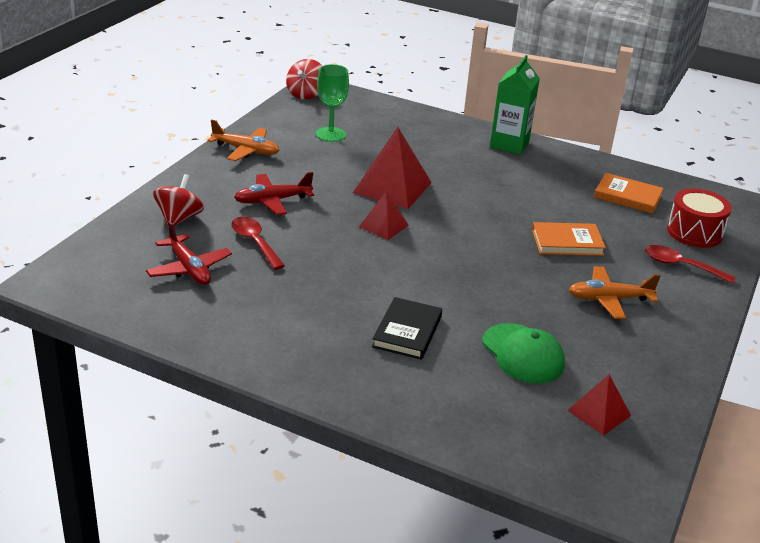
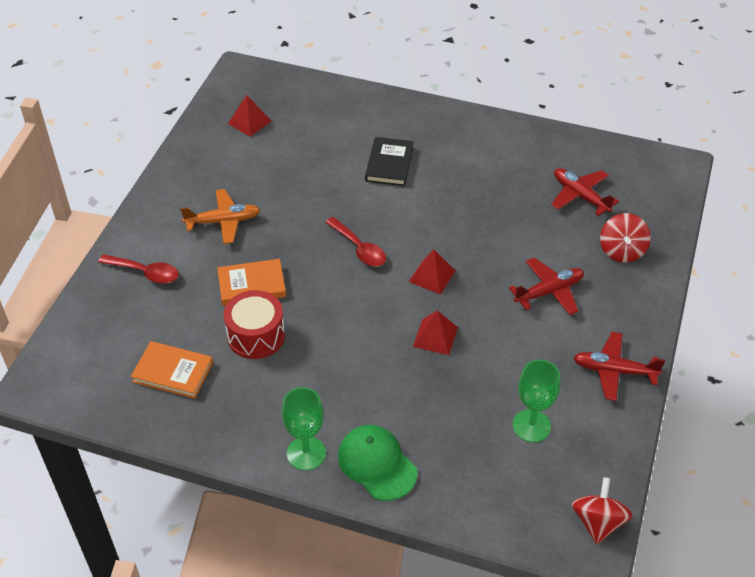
camera: 175 degrees right, 15 degrees up
orange plane [207,119,280,161] -> red plane [574,332,665,401]
red spoon [231,217,285,270] -> red spoon moved to [325,217,386,267]
red pyramid [353,127,432,209] -> red pyramid [413,310,458,355], size x0.57
green cap [482,323,565,384] -> green cap moved to [338,425,417,501]
green carton [490,55,540,155] -> green goblet [282,387,326,470]
red drum [667,189,732,248] -> red drum moved to [224,290,285,359]

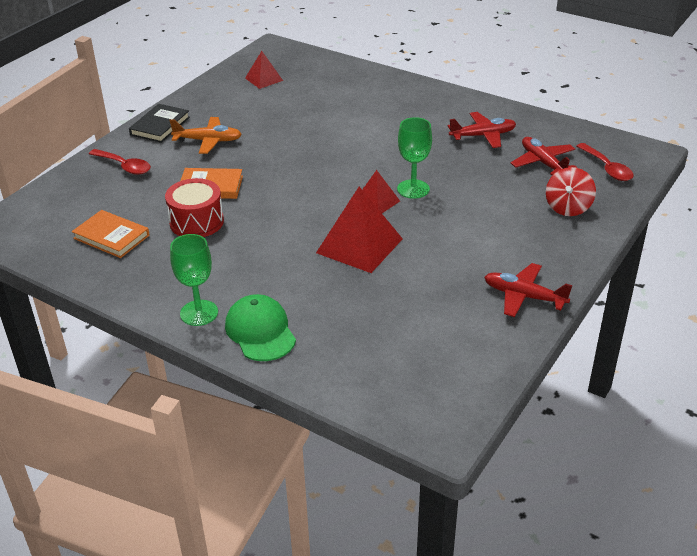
camera: 15 degrees right, 10 degrees down
red spoon [325,217,386,267] -> red spoon moved to [576,143,634,181]
black book [365,137,414,186] -> black book moved to [129,104,190,143]
red pyramid [413,310,458,355] -> red pyramid [316,187,403,273], size x1.77
red plane [509,258,584,315] -> red plane moved to [448,112,516,148]
green goblet [512,360,560,442] -> green goblet moved to [397,117,432,199]
red spinning top [572,477,633,544] -> none

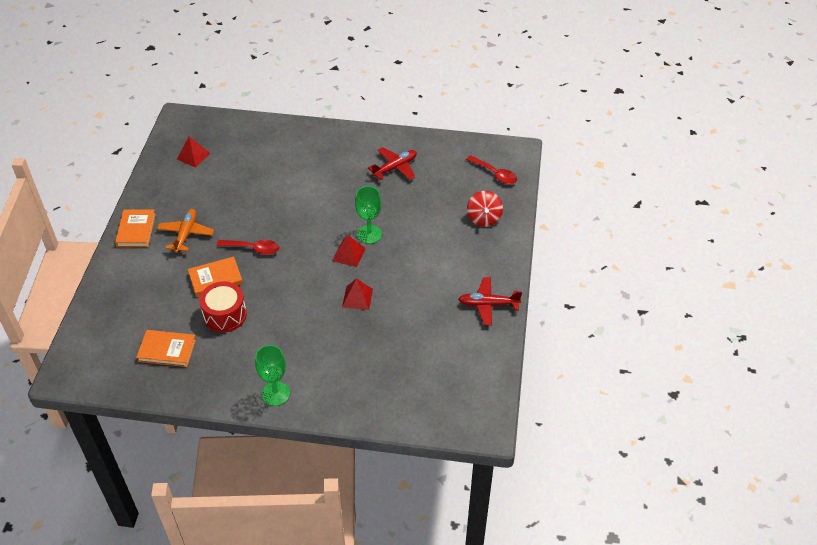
camera: 25 degrees left, 10 degrees up
red spoon [89,149,151,175] -> red spoon moved to [217,240,279,255]
black book [129,104,190,143] -> orange book [115,209,156,247]
orange plane [170,117,242,154] -> orange plane turned 60 degrees counterclockwise [157,209,214,253]
green cap [225,294,296,361] -> none
red pyramid [316,187,403,273] -> red pyramid [342,278,373,310], size x0.57
red plane [511,137,577,176] -> none

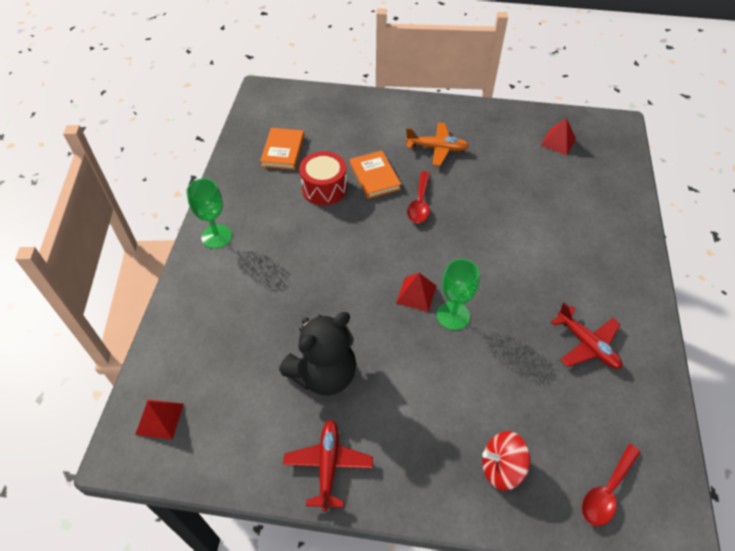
camera: 90 degrees right, 5 degrees up
orange book [115,209,156,247] -> none
red pyramid [342,278,373,310] -> red pyramid moved to [135,399,184,440]
none -> black teddy bear [279,312,356,396]

